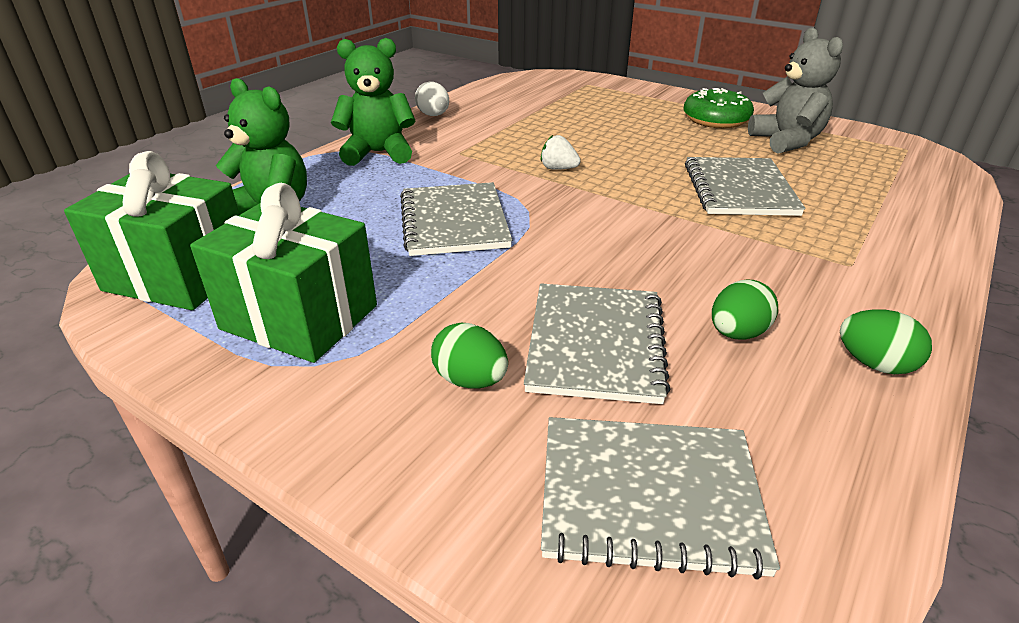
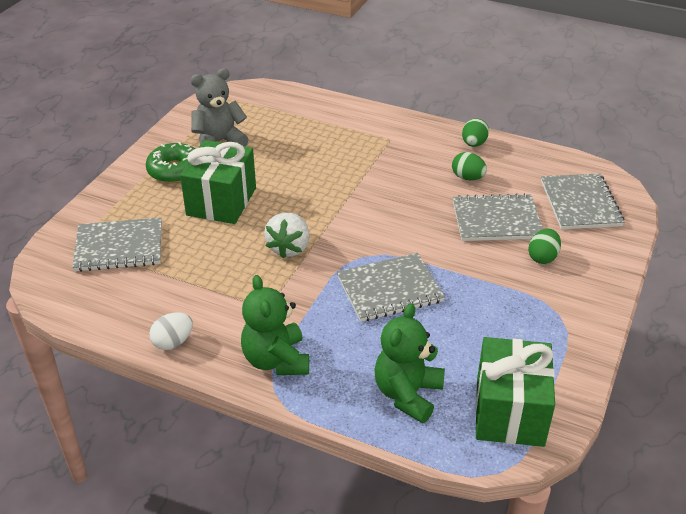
camera: 100 degrees left, 5 degrees up
green gift [190,183,377,363] -> green gift moved to [180,140,256,224]
white strawberry [541,135,581,170] -> white strawberry [264,213,309,259], size x1.68
grey notebook [685,157,806,216] -> grey notebook moved to [72,217,162,272]

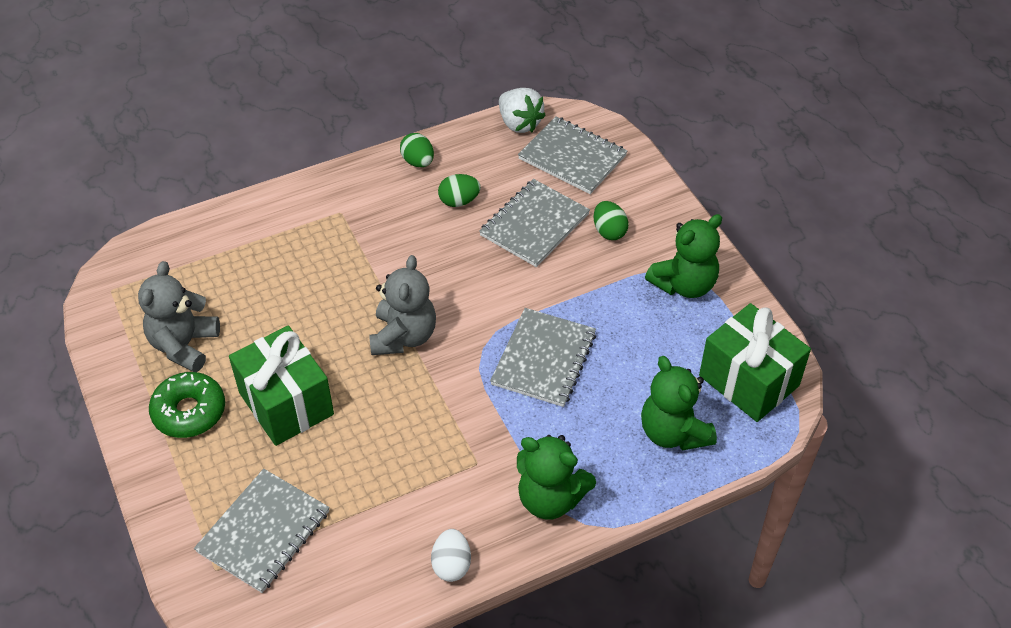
camera: 50 degrees left, 10 degrees up
white strawberry [264,213,309,259] -> white strawberry moved to [499,88,546,133]
none -> grey teddy bear [369,255,436,355]
none -> green teddy bear [645,214,722,298]

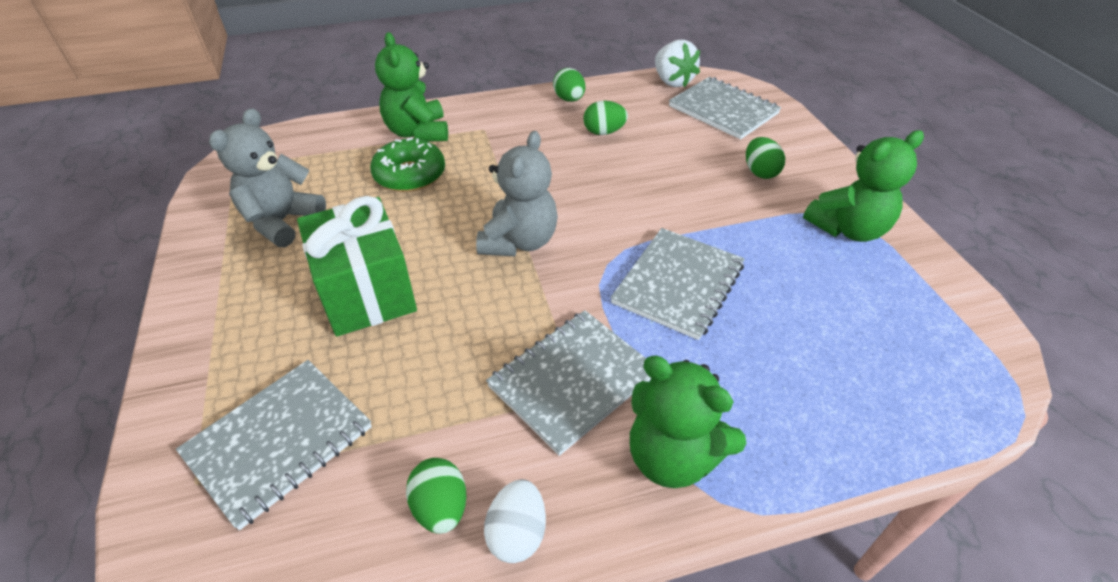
camera: 10 degrees right, 5 degrees down
green donut [149,372,225,438] -> green donut moved to [370,137,445,192]
grey notebook [479,179,590,267] -> grey notebook moved to [486,310,651,456]
green teddy bear [641,356,717,451] -> green teddy bear moved to [375,32,448,142]
green gift [699,303,811,422] -> none
none -> green egg [406,458,467,534]

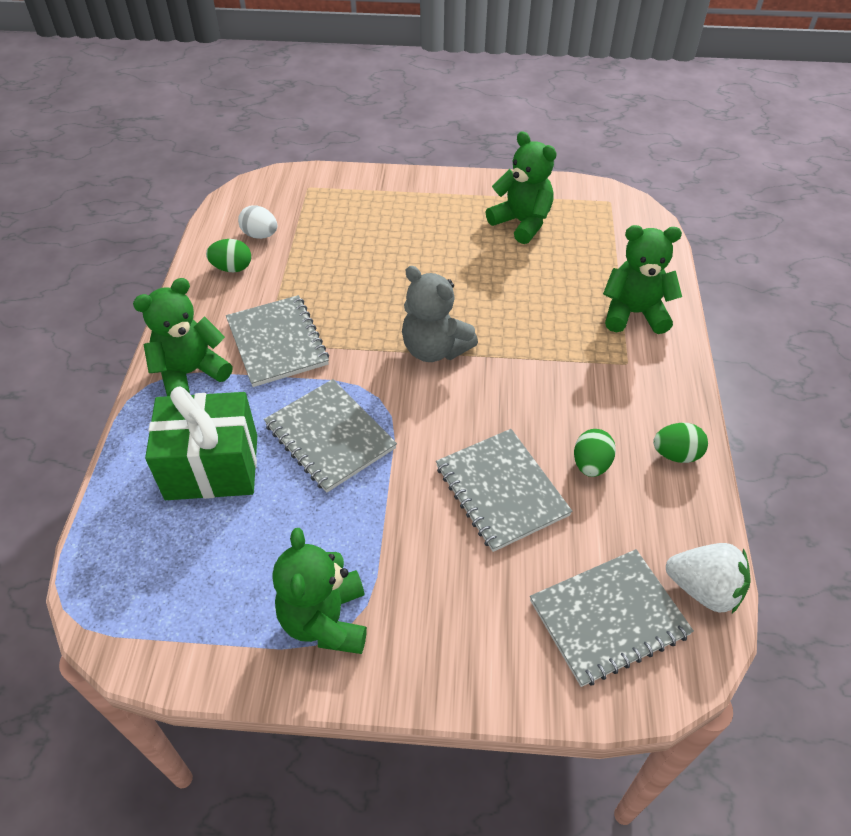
camera: 110 degrees right, 5 degrees up
grey notebook [176,360,372,530] -> grey notebook moved to [436,429,572,552]
grey teddy bear [209,108,326,247] -> green teddy bear [486,131,557,244]
green gift [297,196,417,336] -> green gift moved to [145,386,257,500]
green donut [370,137,445,192] -> none
white egg [484,479,546,563] -> white egg moved to [238,205,277,239]
white strawberry [655,40,700,87] -> white strawberry turned 150 degrees counterclockwise [666,543,751,613]
green egg [746,137,785,179] -> none

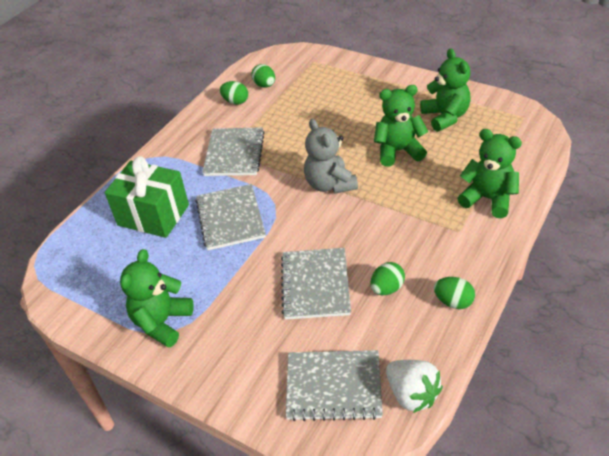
camera: 30 degrees right, 5 degrees down
green teddy bear [133,278,233,396] -> green teddy bear moved to [374,85,428,167]
white egg [238,205,277,239] -> green egg [251,64,275,87]

